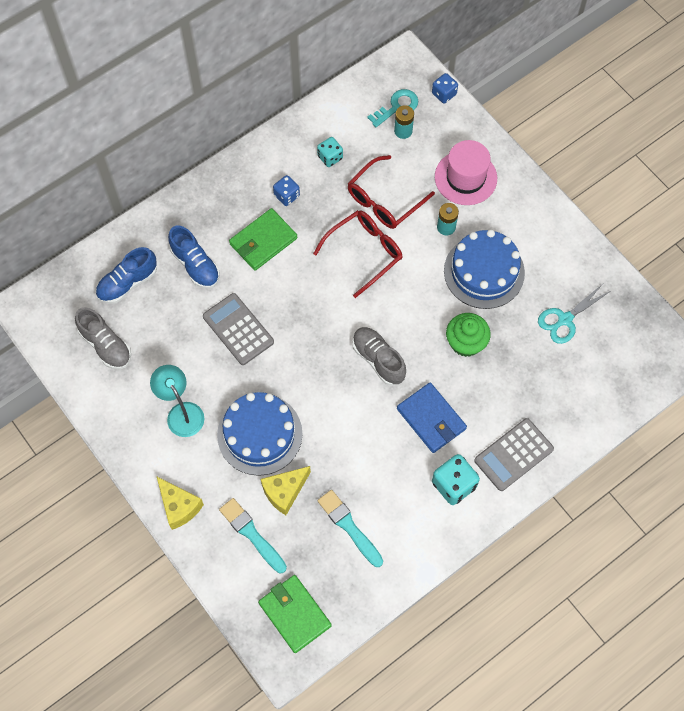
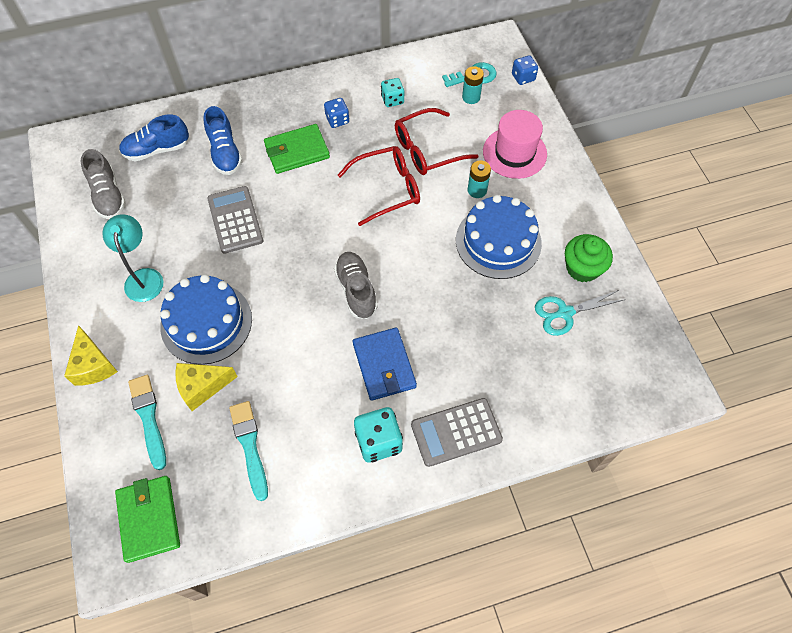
camera: 20 degrees right, 5 degrees down
green cupcake [446,313,491,357] -> green cupcake moved to [565,234,613,282]

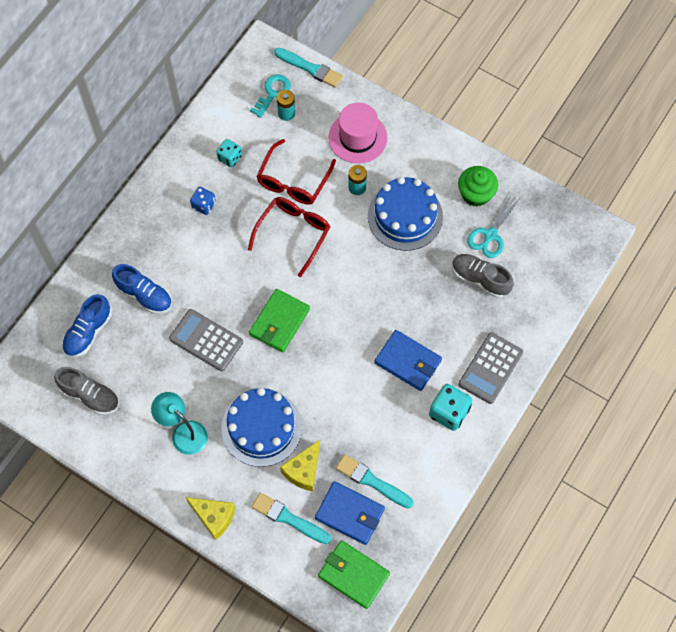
camera: 40 degrees left, 5 degrees up
green wallet [264,124,330,174] -> green wallet moved to [249,289,310,352]
grey shoe [334,252,378,319] -> grey shoe moved to [452,254,514,298]
blue dice [512,55,538,85] -> turquoise brush [274,48,343,88]
none -> blue wallet [315,481,385,545]

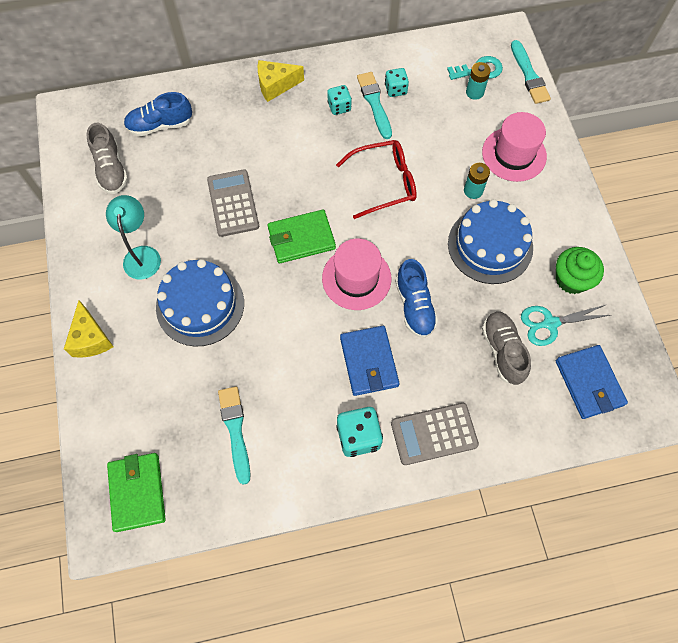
camera: 45 degrees right, 0 degrees up
blue shoe [112,264,172,314] -> blue shoe moved to [395,259,438,338]
blue dice [190,187,216,215] -> turquoise dice [327,85,352,115]
turquoise brush [251,492,331,544] -> turquoise brush moved to [357,72,392,139]
red glasses [256,139,336,205] -> none
yellow cheese [280,440,320,491] -> yellow cheese moved to [258,60,304,102]
blue wallet [315,481,385,545] -> blue wallet moved to [556,345,628,419]
none -> pink hat [322,239,391,310]

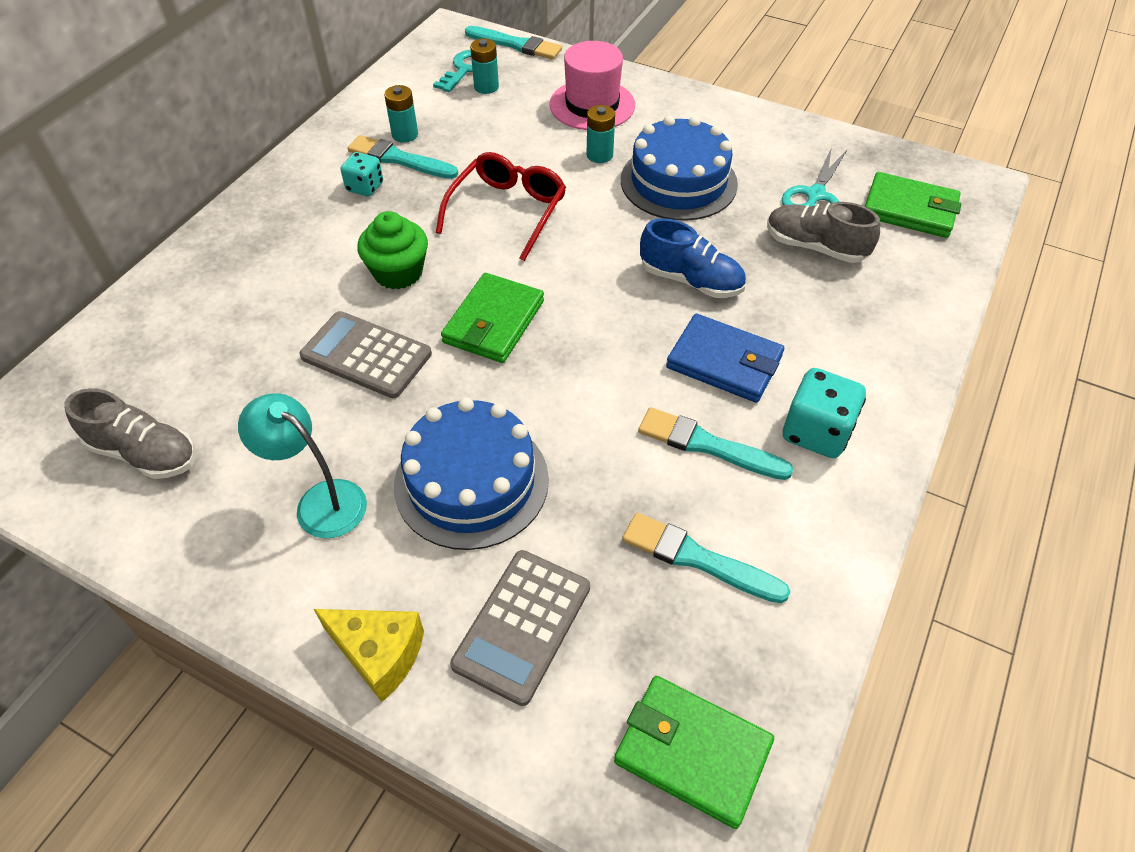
camera: 50 degrees left, 15 degrees down
blue shoe [124,92,192,136] -> none
yellow cheese [258,60,304,102] -> none
pink hat [322,239,391,310] -> none
turquoise dice [385,68,409,97] -> turquoise battery [384,85,418,143]
grey calculator [391,403,479,465] -> grey calculator moved to [450,550,590,706]
green cupcake [556,247,604,294] -> green cupcake moved to [357,211,428,290]
blue wallet [556,345,628,419] -> green wallet [865,172,961,238]
none -> turquoise brush [638,407,793,480]

